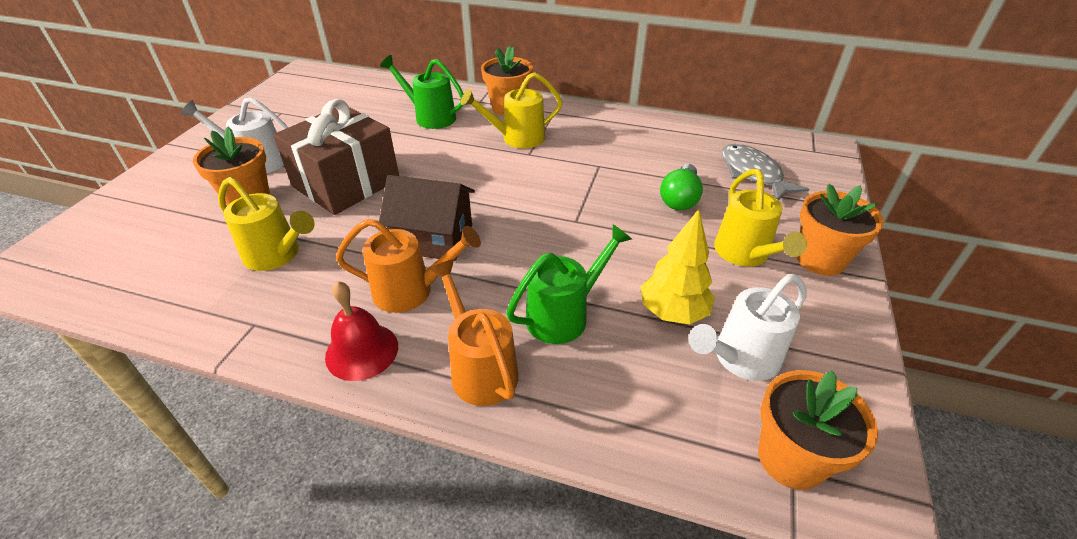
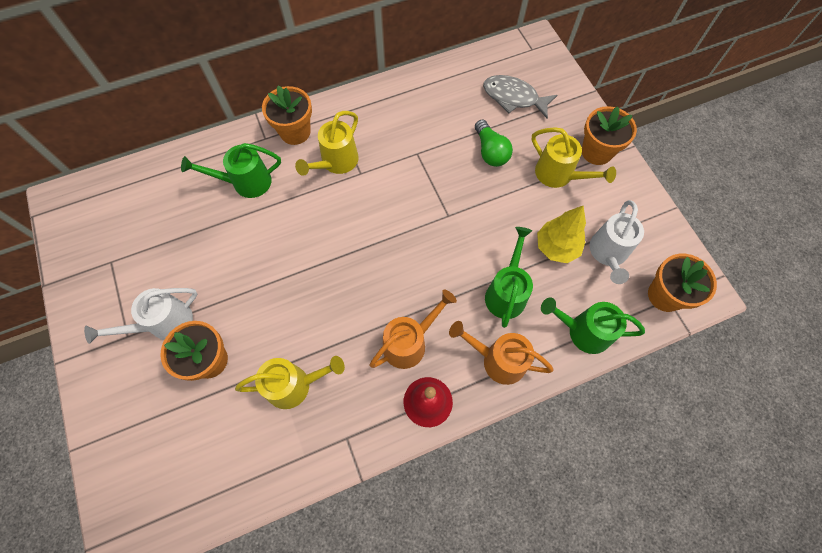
camera: 40 degrees left, 25 degrees up
brown gift [273,99,399,215] -> none
brown house [379,175,475,261] -> none
none -> green watering can [541,297,645,354]

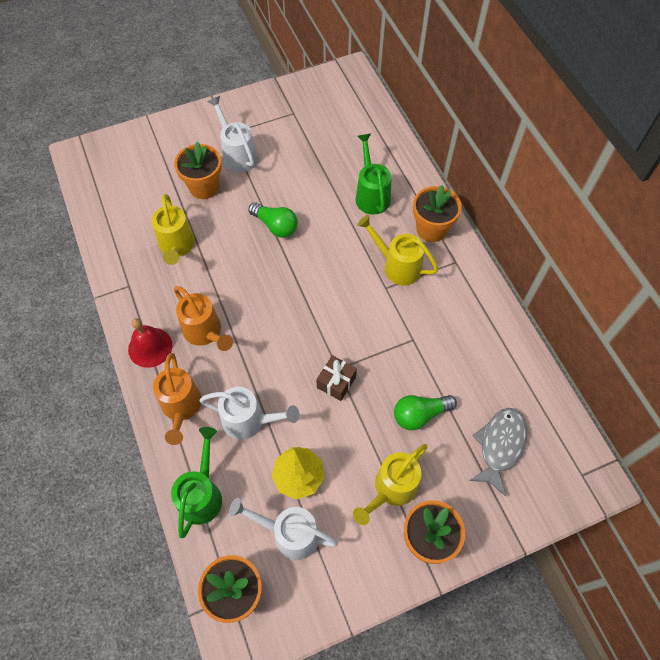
camera: 90 degrees right, 5 degrees down
orange watering can [449,321,554,385] -> orange watering can turned 150 degrees clockwise [153,353,201,445]
green watering can [485,227,533,328] -> white watering can [199,387,299,440]
none -> green light bulb [248,202,298,238]
none -> brown gift [316,355,357,401]

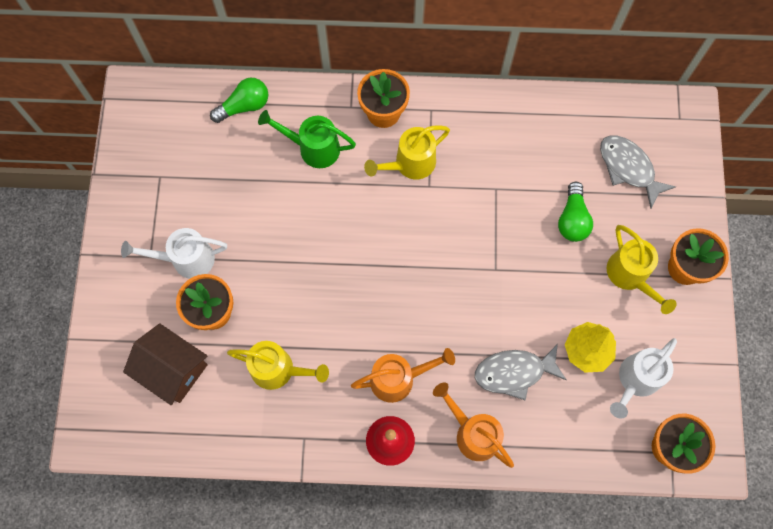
camera: 65 degrees left, 10 degrees up
orange watering can [153,353,201,445] -> orange watering can turned 150 degrees counterclockwise [433,382,514,468]
green watering can [171,427,222,538] -> none
white watering can [199,387,299,440] -> grey fish [475,344,567,400]
green light bulb [248,202,298,238] -> green light bulb moved to [210,78,268,123]
brown gift [316,355,357,401] -> none
none -> brown house [123,323,208,405]

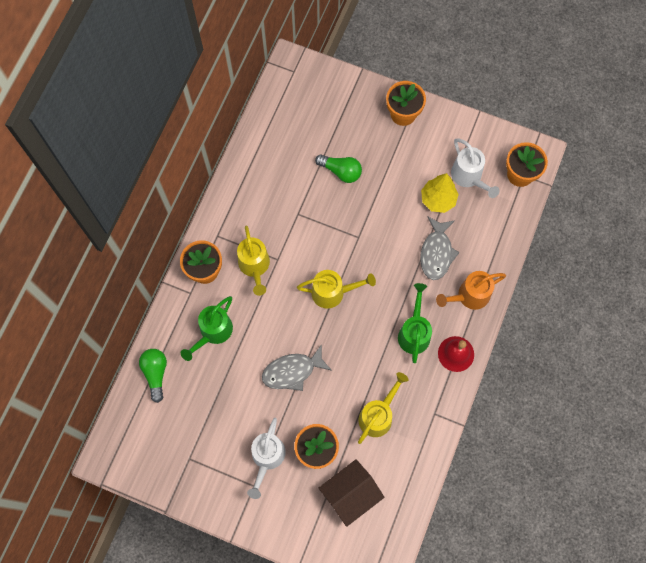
camera: 70 degrees left, 0 degrees up
orange watering can [351,348,455,403] -> green watering can [398,283,432,363]
grey fish [600,135,676,208] -> grey fish moved to [262,344,332,391]
yellow watering can [607,225,677,314] -> yellow watering can moved to [297,270,376,309]

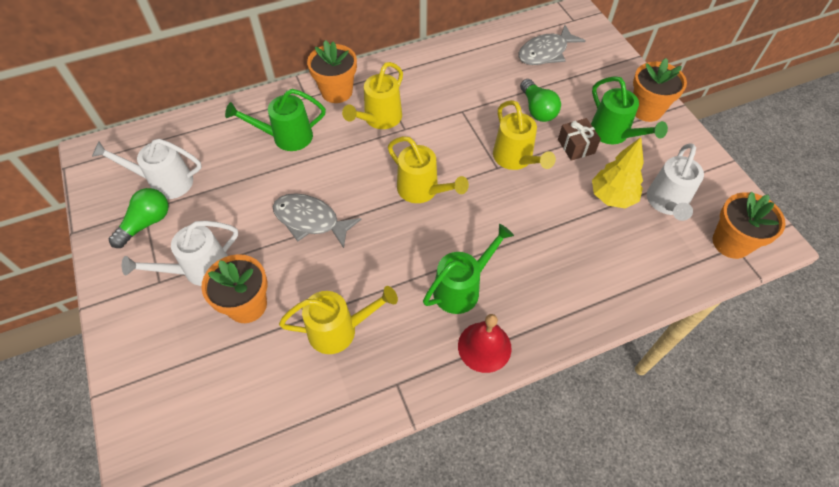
camera: 45 degrees right, 15 degrees down
green light bulb [139,349,167,403] -> green light bulb moved to [109,188,169,248]
brown house [318,459,385,527] -> none
grey fish [420,217,460,280] -> grey fish moved to [518,25,586,65]
orange watering can [436,271,506,310] -> none
none -> white watering can [92,139,202,199]
none -> yellow watering can [493,100,556,170]
none -> brown gift [558,118,601,161]
none -> green watering can [591,76,668,144]

